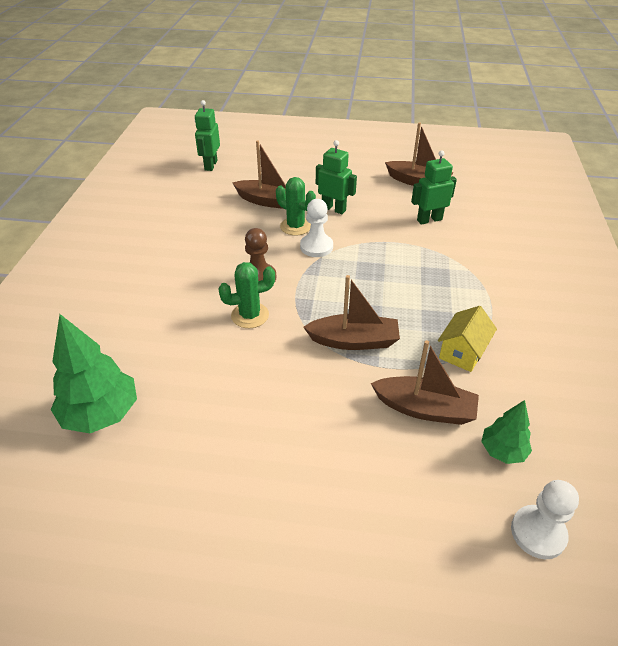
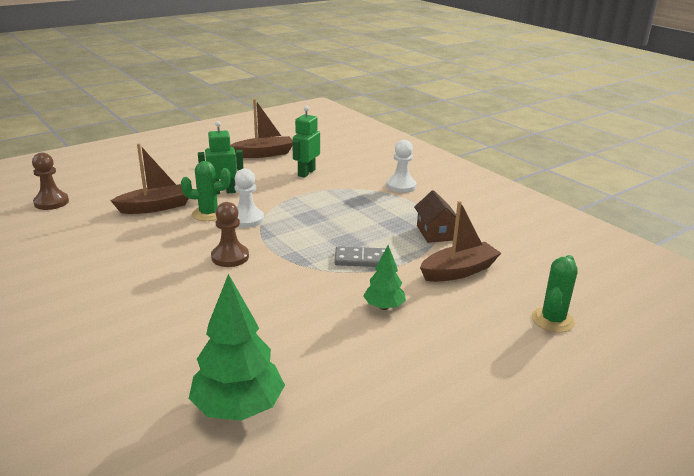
camera: 45 degrees left, 15 degrees down
green robot [195,100,220,171] -> brown pawn [32,153,69,210]
green cactus [218,262,275,328] -> green cactus moved to [532,255,578,333]
brown boat [303,275,400,350] -> grey domino [335,246,386,267]
yellow house [438,306,497,372] -> brown house [414,190,456,243]
green tree [481,400,532,464] -> green tree moved to [363,245,406,310]
white pawn [511,480,579,559] -> white pawn moved to [386,140,416,193]

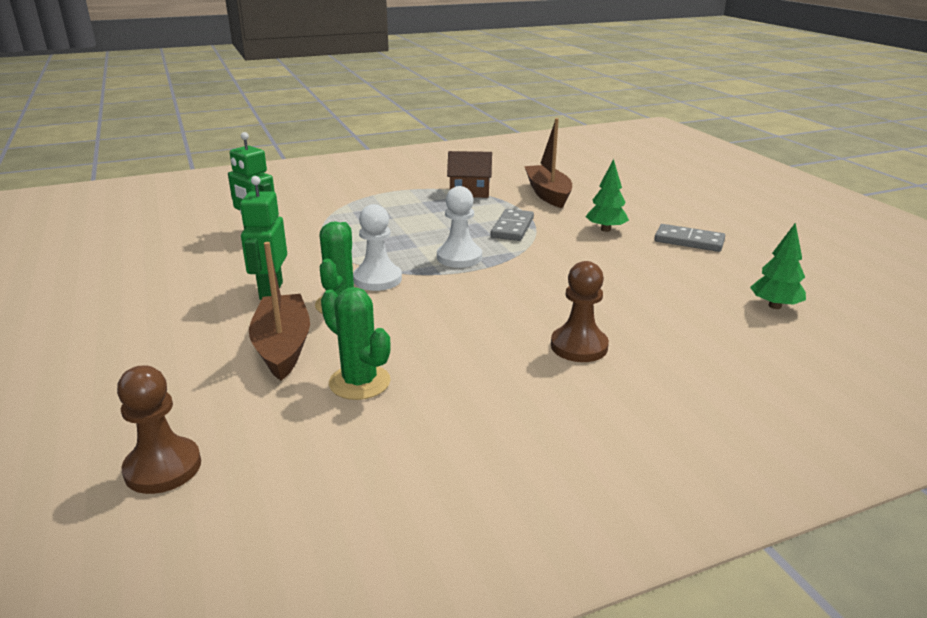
camera: 75 degrees left, 0 degrees up
green tree [189,274,285,421] -> green tree [750,223,806,309], size x0.57
brown pawn [211,202,249,267] -> brown pawn moved to [551,261,609,362]
brown boat [230,99,293,158] -> none
white pawn [386,140,416,193] -> white pawn moved to [437,186,482,268]
green cactus [532,255,578,333] -> green cactus moved to [321,287,391,400]
none -> grey domino [654,224,725,252]

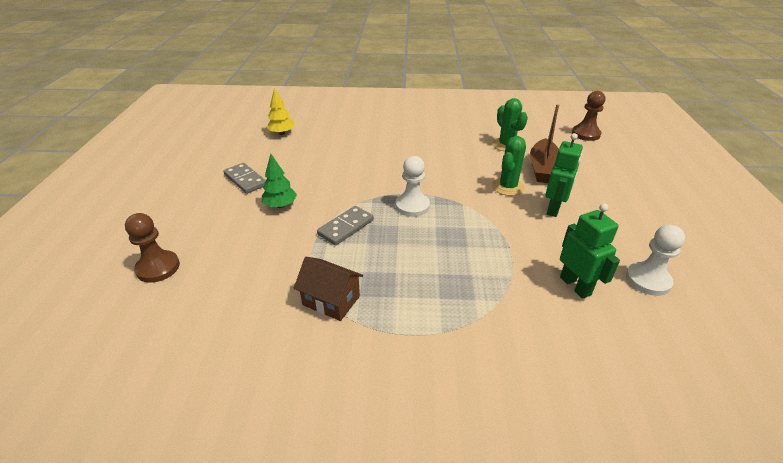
camera: 155 degrees left, 10 degrees up
white pawn [353,204,402,291] -> white pawn moved to [626,225,685,296]
brown boat [524,118,572,208] -> none
brown pawn [551,261,609,362] -> brown pawn moved to [125,213,180,283]
green tree [750,223,806,309] -> yellow tree [266,88,294,135]

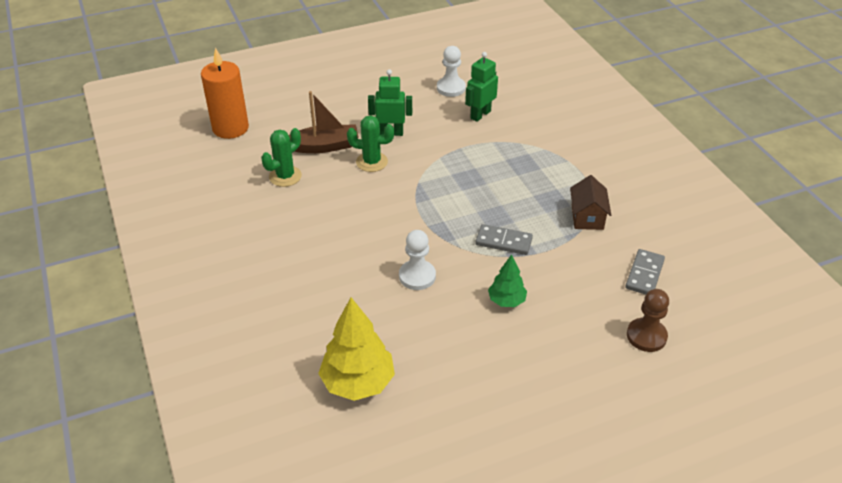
camera: 115 degrees left, 5 degrees up
grey domino [223,163,266,194] -> grey domino moved to [625,249,665,295]
yellow tree [266,88,294,135] -> yellow tree [318,297,395,401], size x1.77
white pawn [395,156,430,217] -> white pawn moved to [399,230,436,290]
brown pawn [572,91,605,141] -> orange candle [201,48,249,139]

